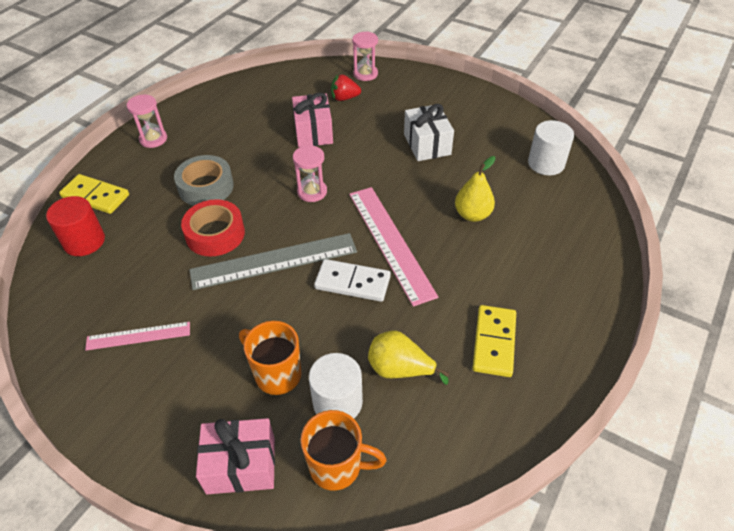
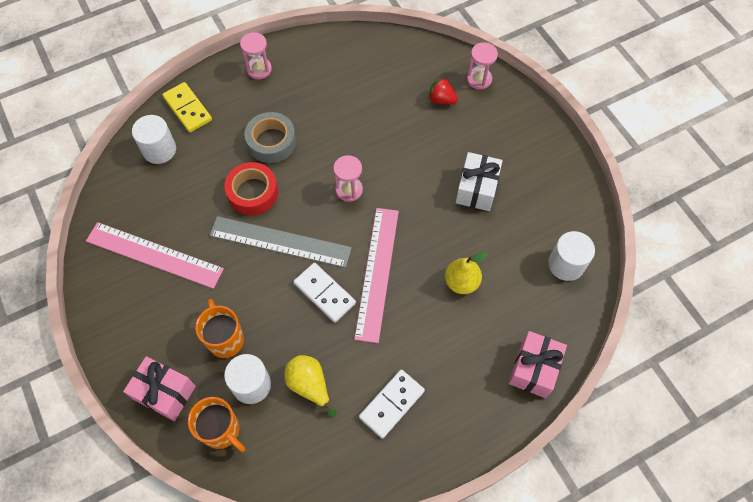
camera: 30 degrees right, 15 degrees up
red cylinder [46,196,105,256] -> white cylinder [132,115,176,164]
pink ruler [85,322,190,350] -> pink ruler [86,222,224,289], size x1.79
pink gift [292,93,333,147] -> pink gift moved to [509,331,567,398]
yellow domino [472,305,516,377] -> white domino [359,370,425,439]

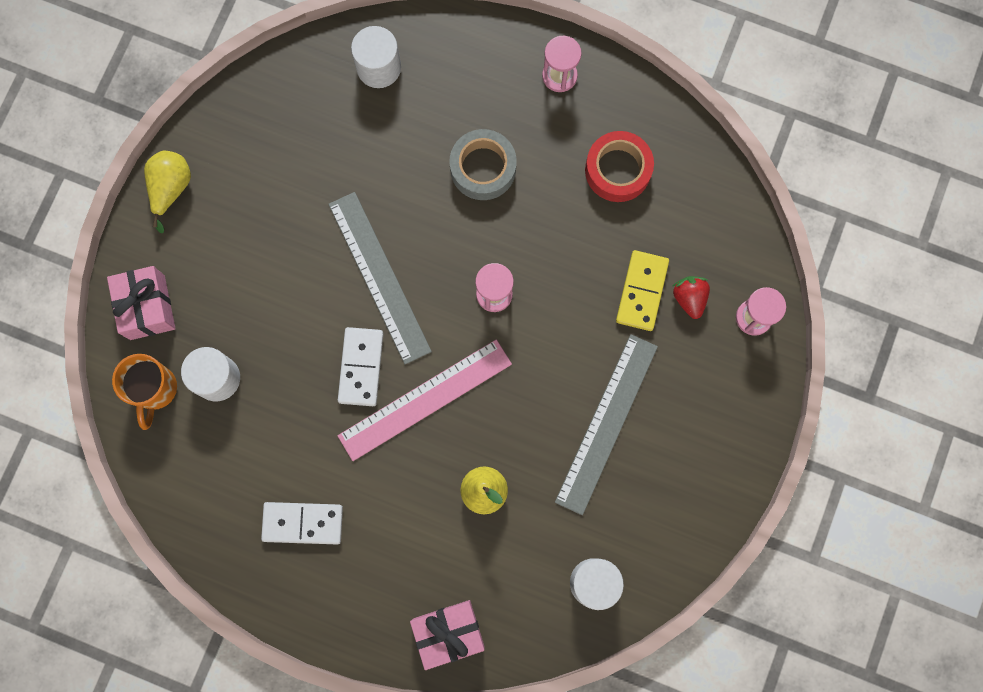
camera: 50 degrees right, 15 degrees up
pink ruler [86,222,224,289] -> none
yellow domino [162,82,212,133] -> yellow domino moved to [616,250,669,331]
orange mug [195,299,244,358] -> none
red tape [224,162,278,215] -> red tape moved to [585,131,654,202]
yellow pear [284,355,337,417] -> yellow pear moved to [144,151,191,233]
white gift [456,152,503,211] -> grey ruler [555,334,658,515]

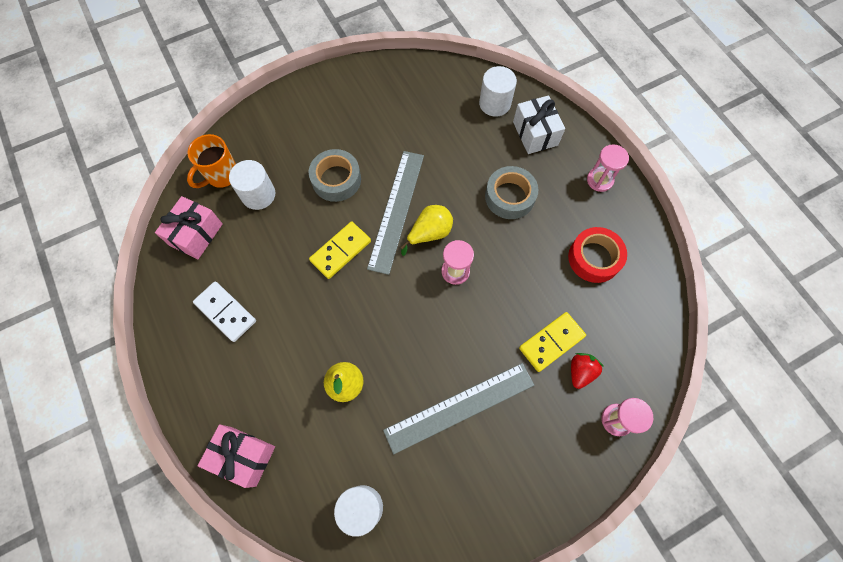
camera: 40 degrees right, 10 degrees down
pink gift [107,266,176,340] -> pink gift moved to [155,196,223,259]
yellow pear [144,151,191,233] -> yellow pear moved to [401,205,453,256]
pink ruler [337,339,512,461] -> none
white domino [338,327,383,406] -> yellow domino [309,222,371,279]
none -> grey tape [309,149,361,202]
none -> white gift [513,95,565,154]

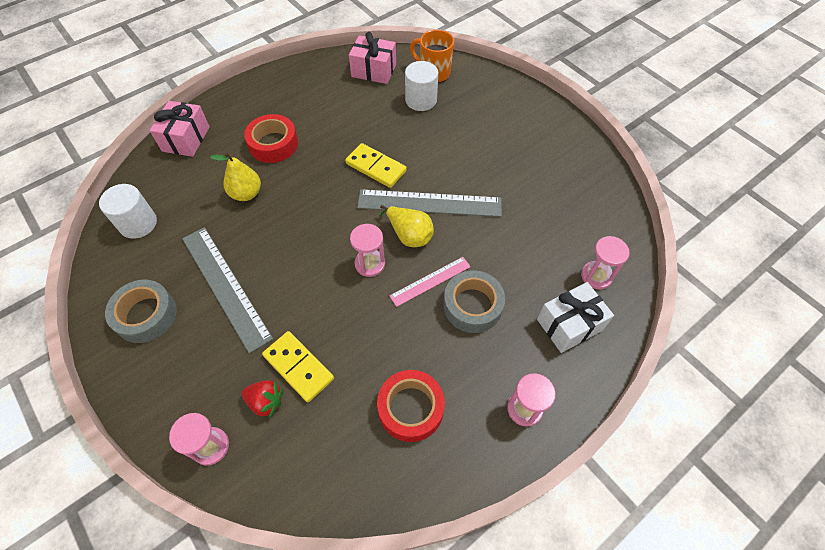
camera: 80 degrees right, 10 degrees down
white domino [193,281,256,342] -> none
grey tape [309,149,361,202] -> grey tape moved to [105,279,177,343]
white cylinder [479,66,517,117] -> pink hourglass [581,236,630,289]
none -> red tape [244,114,298,163]
none -> pink ruler [390,257,471,307]

